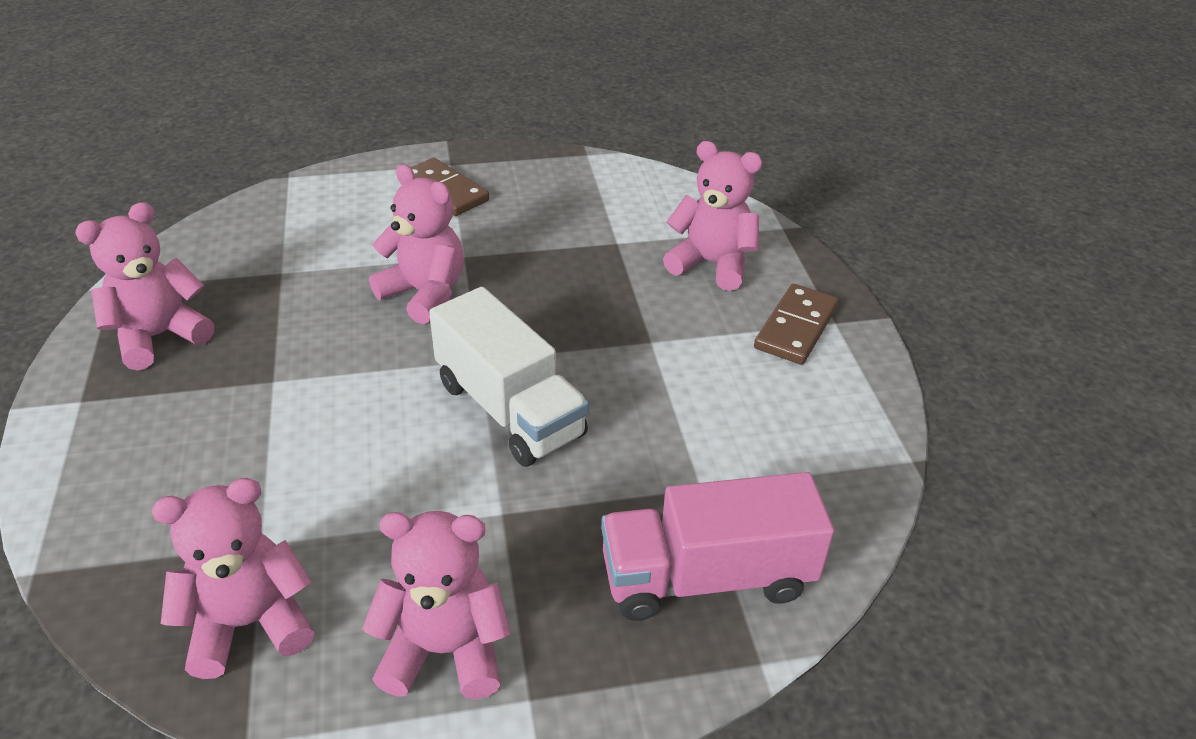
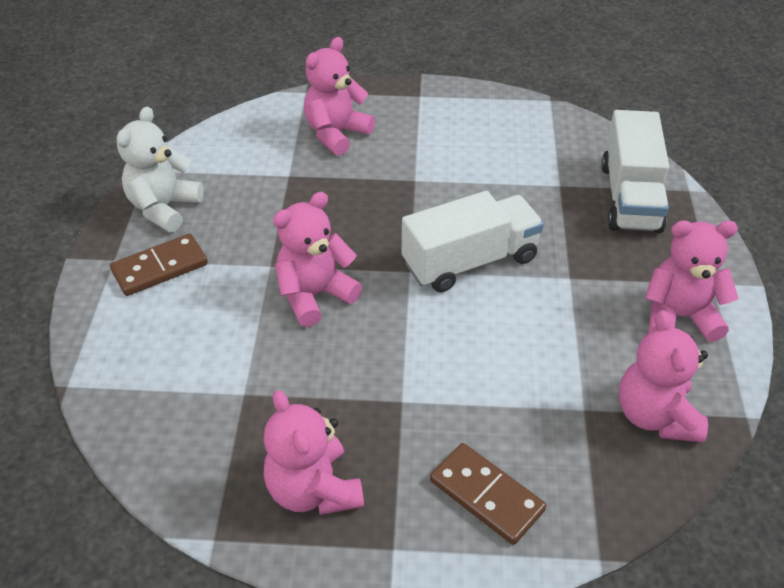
camera: 75 degrees left, 5 degrees up
pink teddy bear [362,511,511,700] -> pink teddy bear turned 75 degrees clockwise [645,220,739,342]
pink truck [601,472,834,621] -> white truck [601,110,669,233]
brown domino [754,284,839,365] -> brown domino moved to [430,443,546,545]
none -> white teddy bear [117,106,204,232]

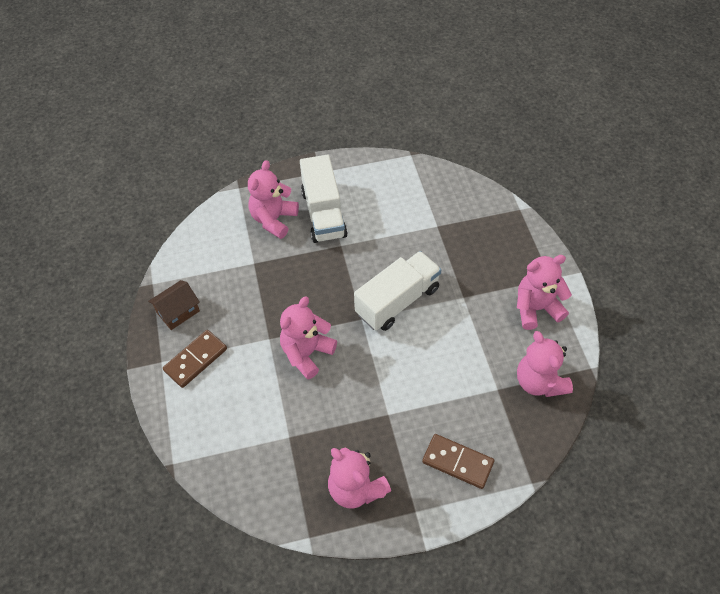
camera: 15 degrees left, 10 degrees up
white teddy bear [117,106,204,232] -> brown house [148,280,200,330]
white truck [601,110,669,233] -> white truck moved to [300,155,348,243]

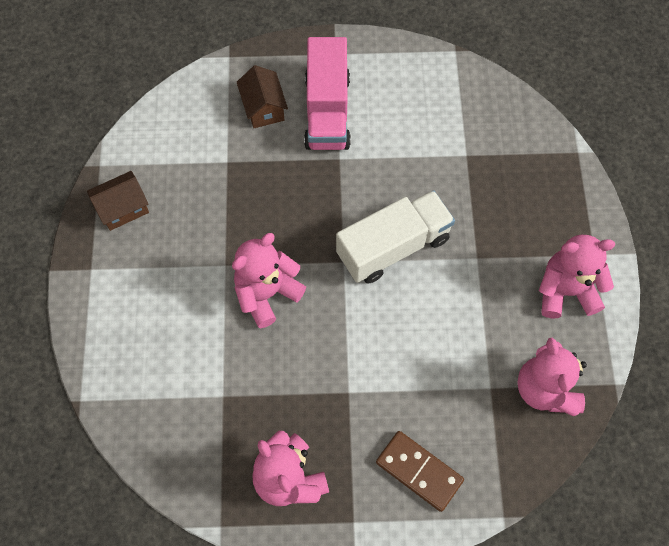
camera: 10 degrees right, 10 degrees up
brown domino [163,330,227,388] -> none
pink teddy bear [248,160,299,239] -> brown house [237,65,288,128]
white truck [300,155,348,243] -> pink truck [304,37,351,150]

